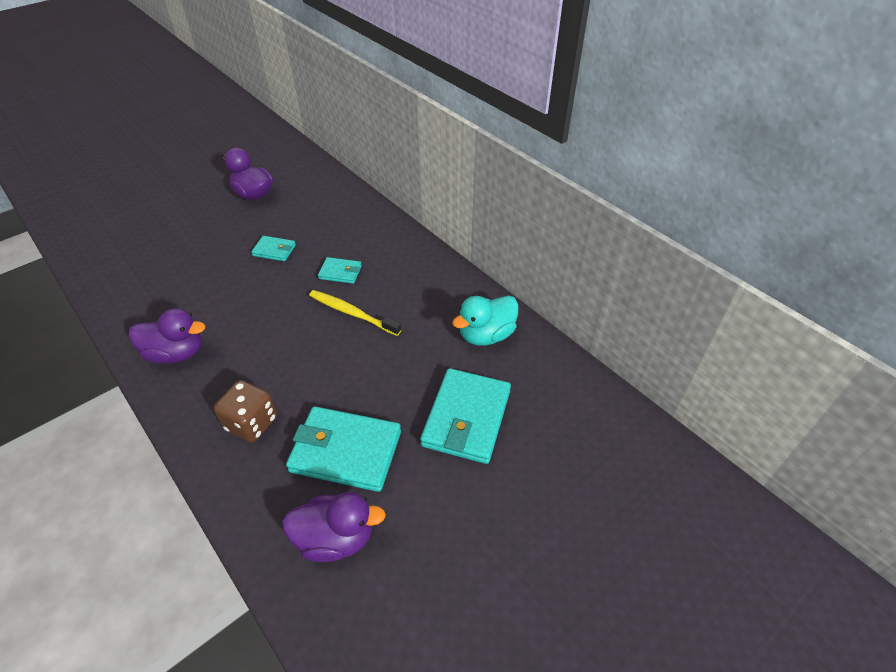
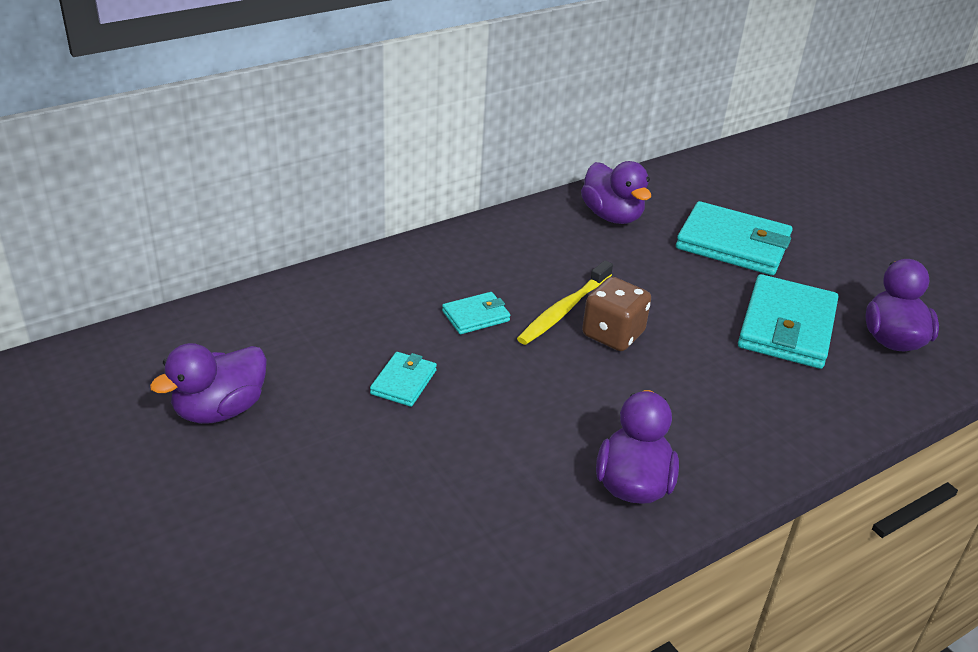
camera: 85 degrees left, 10 degrees down
brown dice [214,380,277,443] -> brown dice moved to [582,277,651,351]
turquoise wallet [318,257,362,284] -> turquoise wallet turned 45 degrees clockwise [442,292,510,334]
turquoise duck [452,295,519,346] -> purple duck [581,161,651,224]

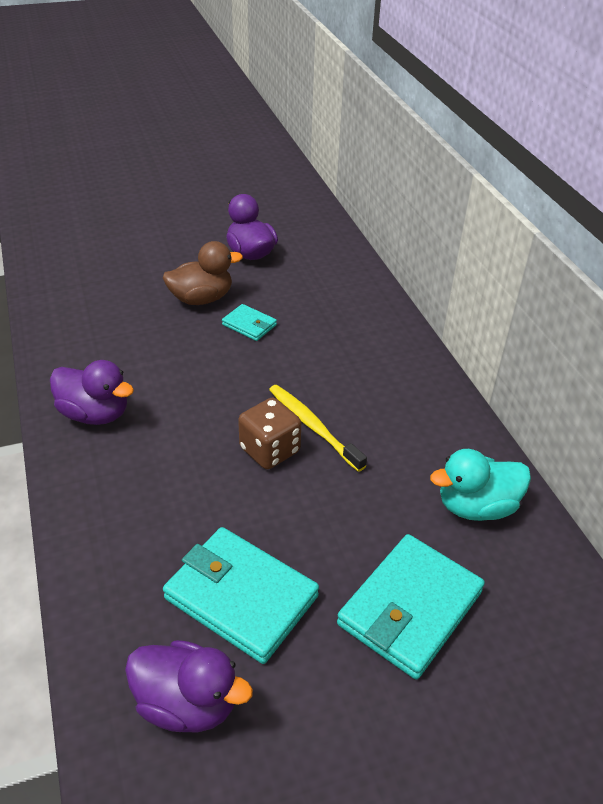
camera: 105 degrees right, 5 degrees up
turquoise wallet [442,292,510,334] -> none
purple duck [581,161,651,224] -> turquoise duck [430,449,531,521]
none -> brown duck [163,241,243,305]

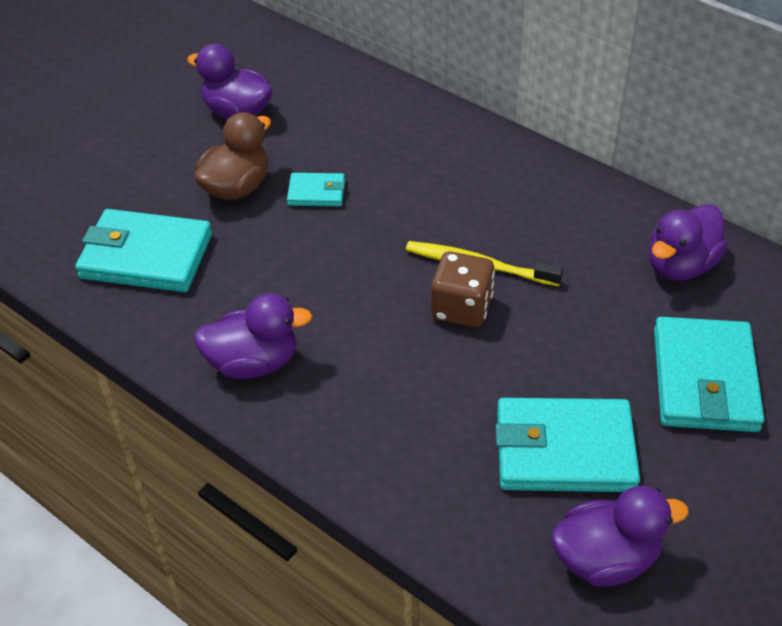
camera: 30 degrees left, 5 degrees up
turquoise duck [430,449,531,521] -> purple duck [649,204,728,281]
none -> turquoise wallet [75,209,212,292]

